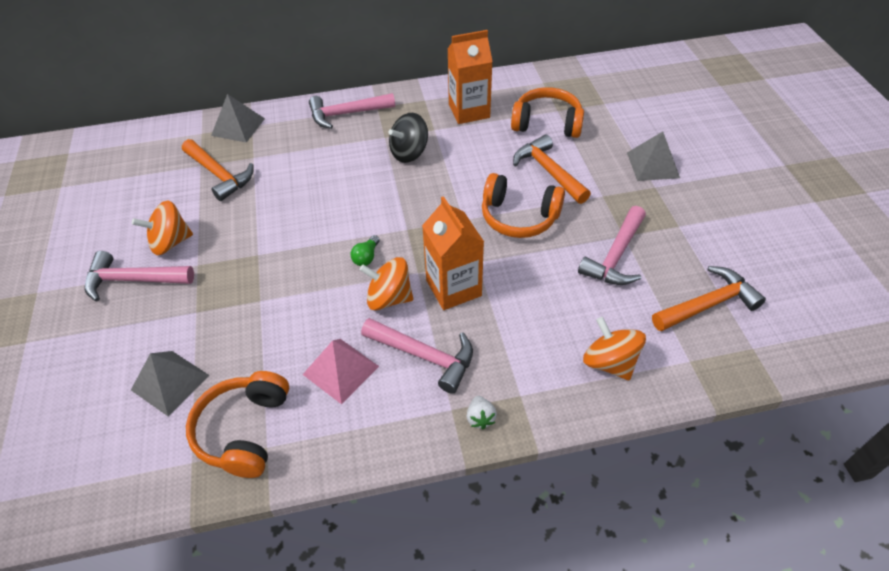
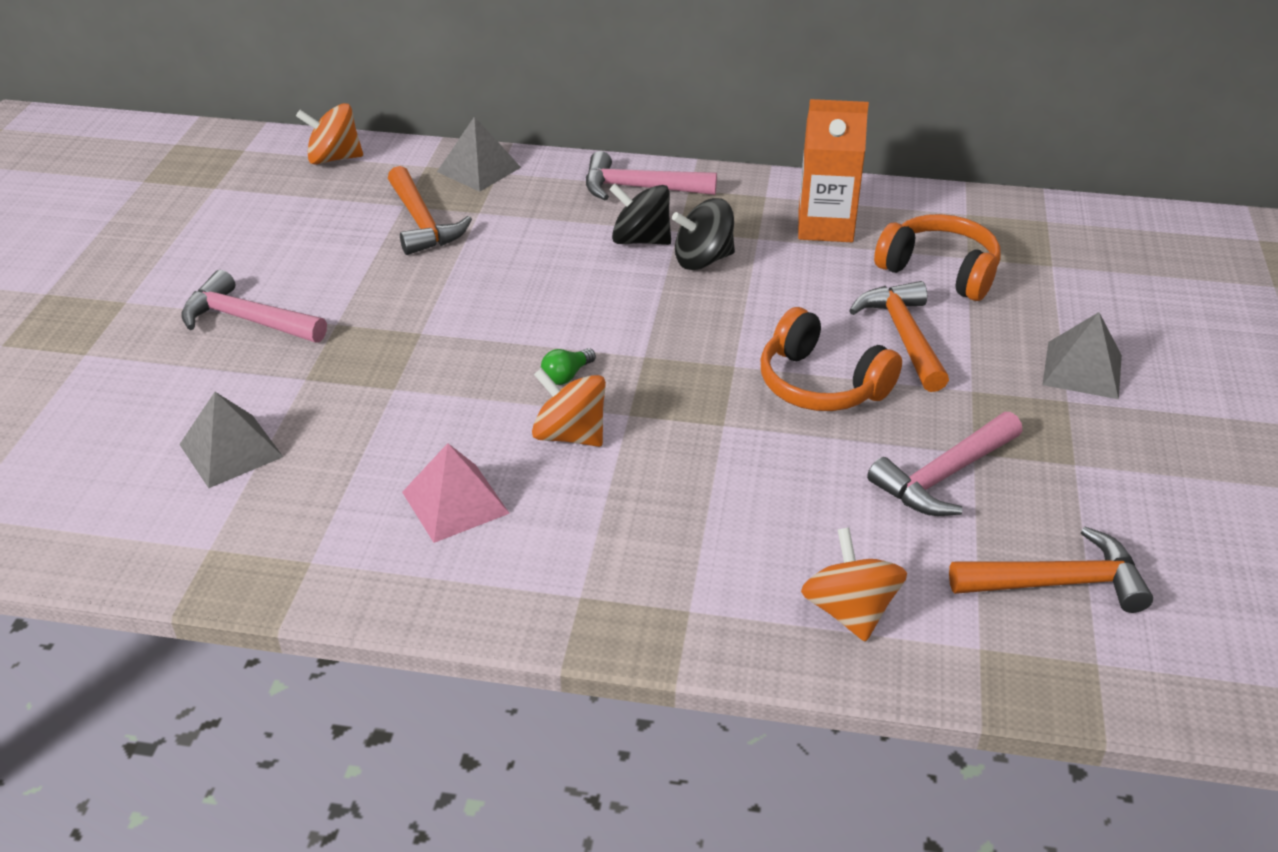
camera: 20 degrees right, 10 degrees down
orange spinning top [132,200,193,255] -> orange spinning top moved to [296,103,363,165]
orange headphones [186,371,289,478] -> none
pink hammer [361,318,473,394] -> none
orange carton [422,196,484,310] -> none
white strawberry [467,396,497,429] -> none
none -> black spinning top [609,184,671,245]

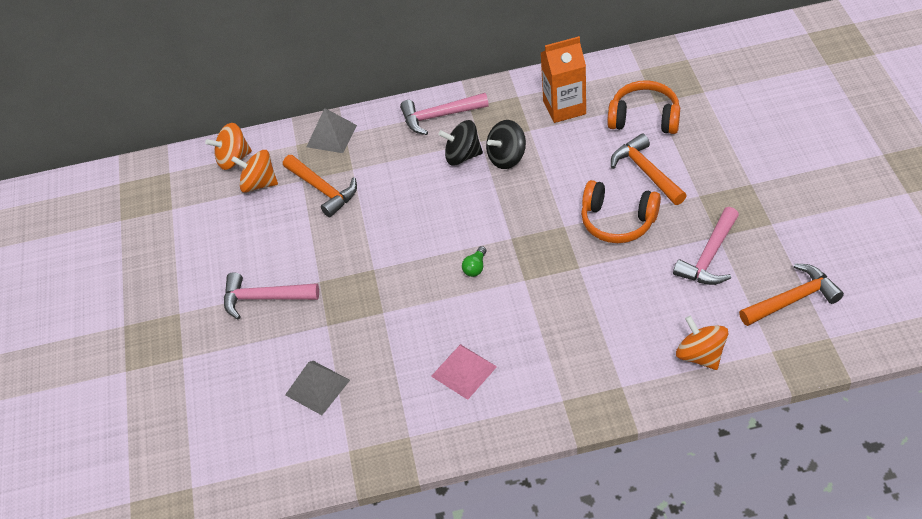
camera: 15 degrees left, 10 degrees up
orange spinning top [532,368,606,447] -> orange spinning top moved to [231,150,278,193]
grey pyramid [1042,312,1122,399] -> none

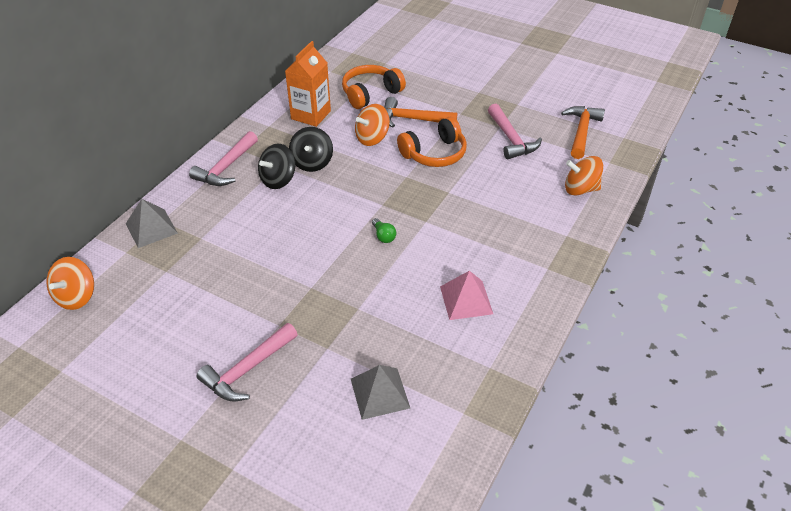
camera: 55 degrees left, 5 degrees down
orange spinning top [231,150,278,193] -> orange spinning top moved to [355,104,390,146]
orange hammer [283,155,357,217] -> none

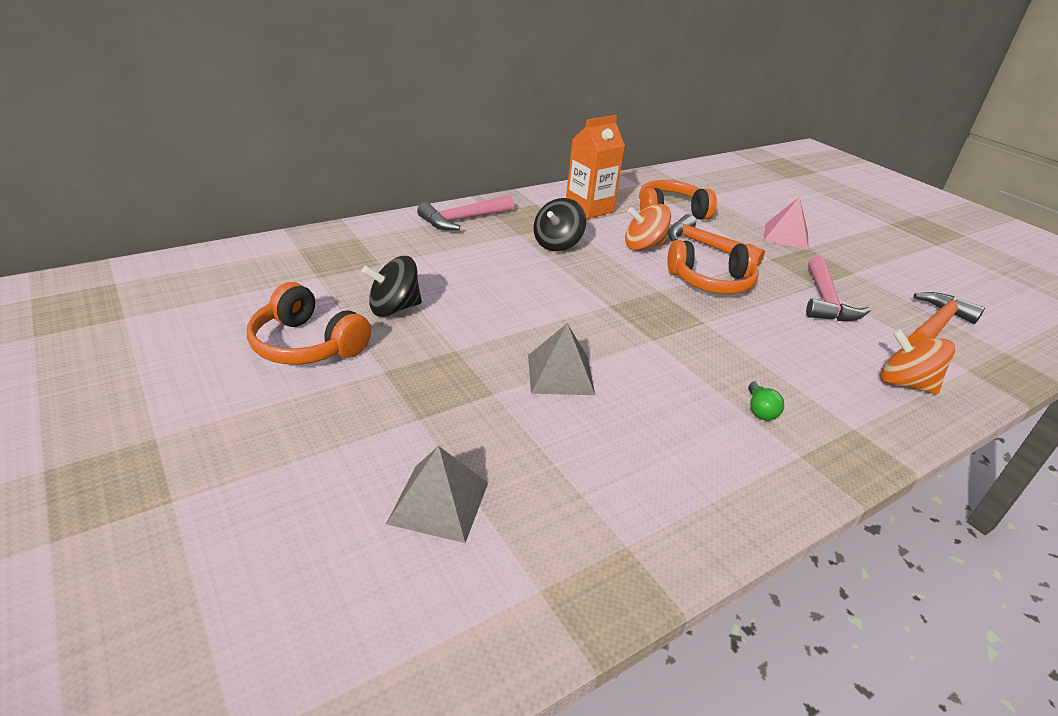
camera: 25 degrees right, 10 degrees down
orange spinning top [46,257,94,310] -> none
grey pyramid [126,199,178,248] -> grey pyramid moved to [528,323,595,395]
pink hammer [197,323,298,401] -> none
black spinning top [258,144,295,189] -> black spinning top moved to [362,256,422,317]
green light bulb [372,218,396,243] -> green light bulb moved to [748,381,784,420]
pink pyramid [440,271,493,320] -> pink pyramid moved to [764,197,809,250]
none -> orange headphones [247,282,371,365]

